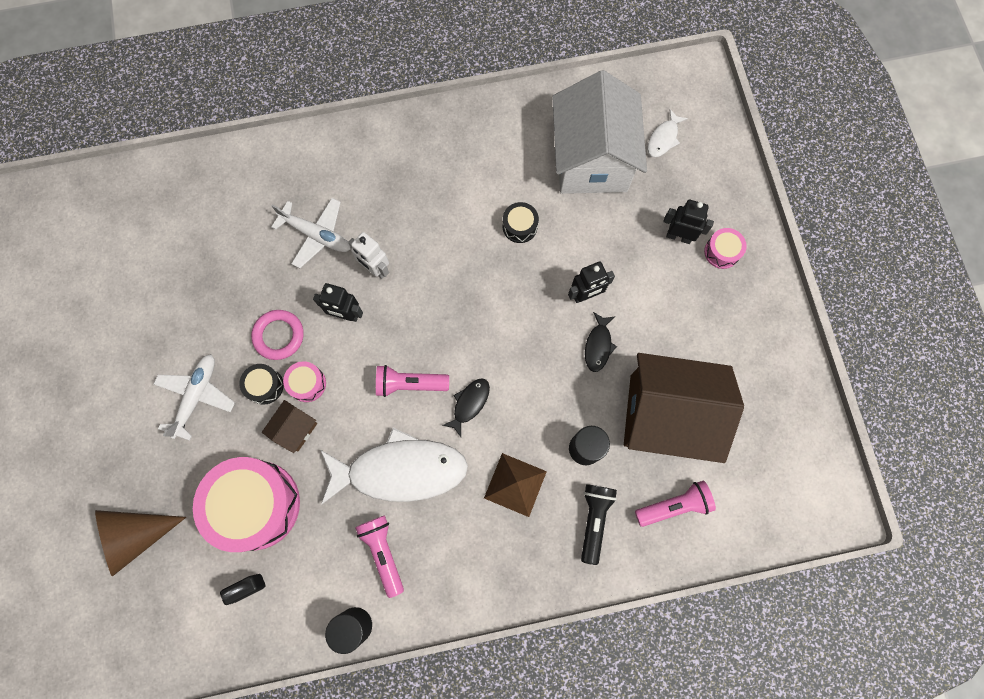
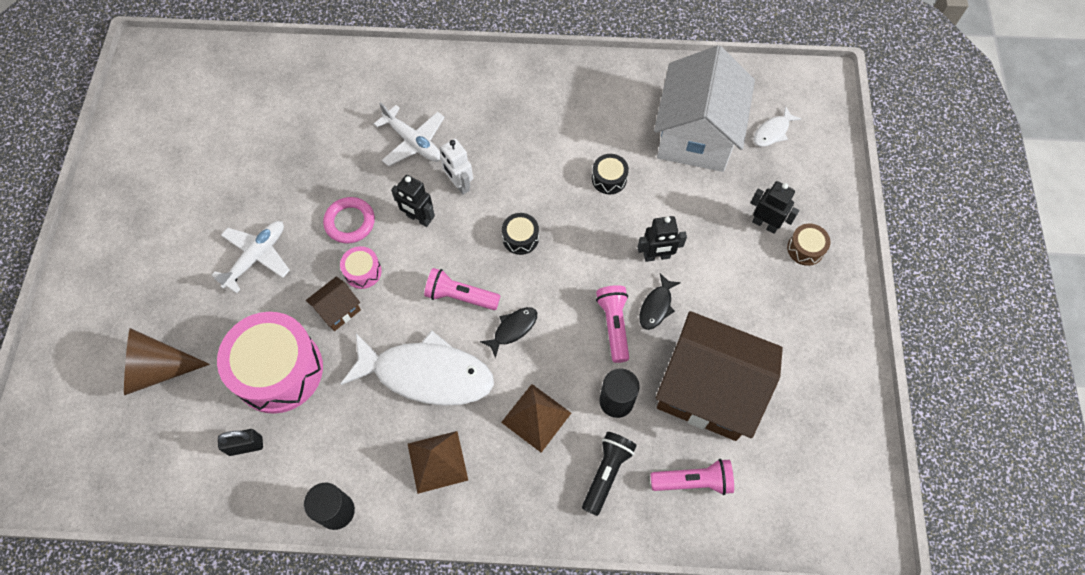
camera: 15 degrees right, 10 degrees down
black drum [240,364,284,405] -> black drum moved to [502,213,539,255]
pink flashlight [355,516,404,598] -> pink flashlight moved to [596,285,629,363]
pink drum [704,228,747,269] -> brown drum [787,224,830,266]
none -> brown pyramid [408,431,468,494]

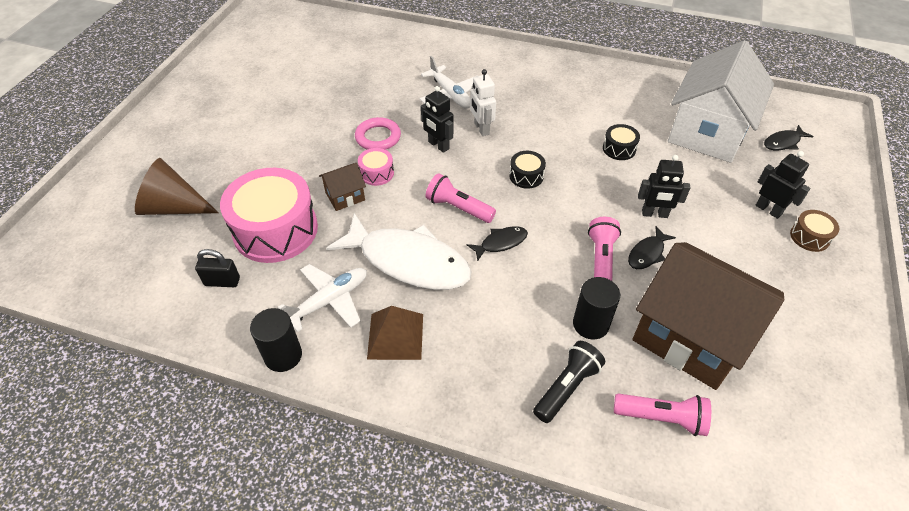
camera: 15 degrees right, 15 degrees down
white plane [211,221,290,293] -> white plane moved to [277,264,367,332]
brown pyramid [501,384,571,453] -> none
white fish [754,106,801,147] -> black fish [764,125,814,150]

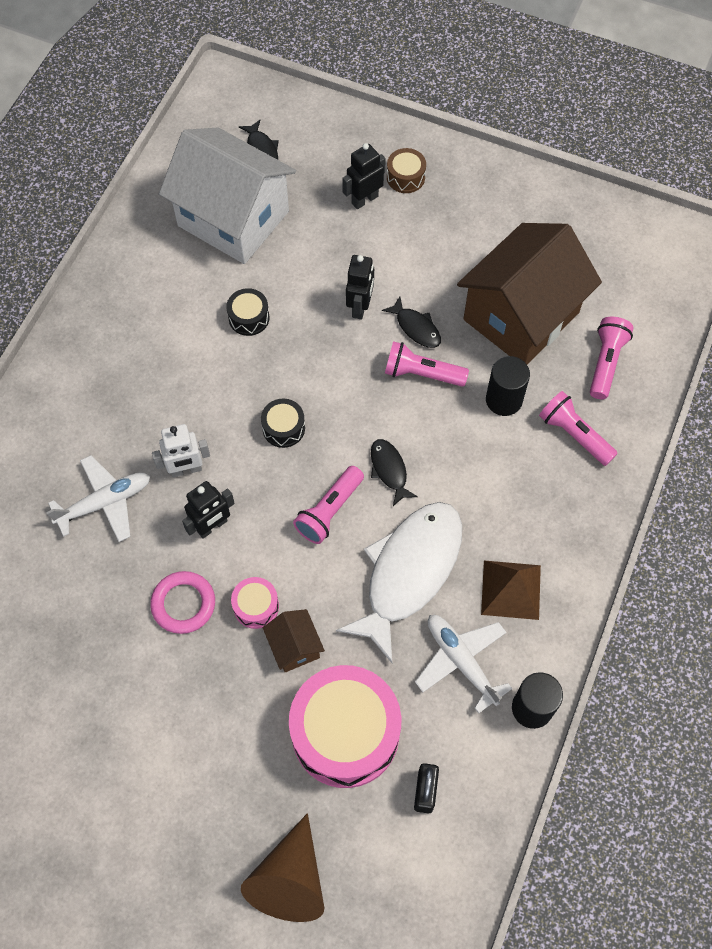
camera: 85 degrees left, 15 degrees up
black flashlight [533,341,605,423] -> pink flashlight [539,391,618,466]

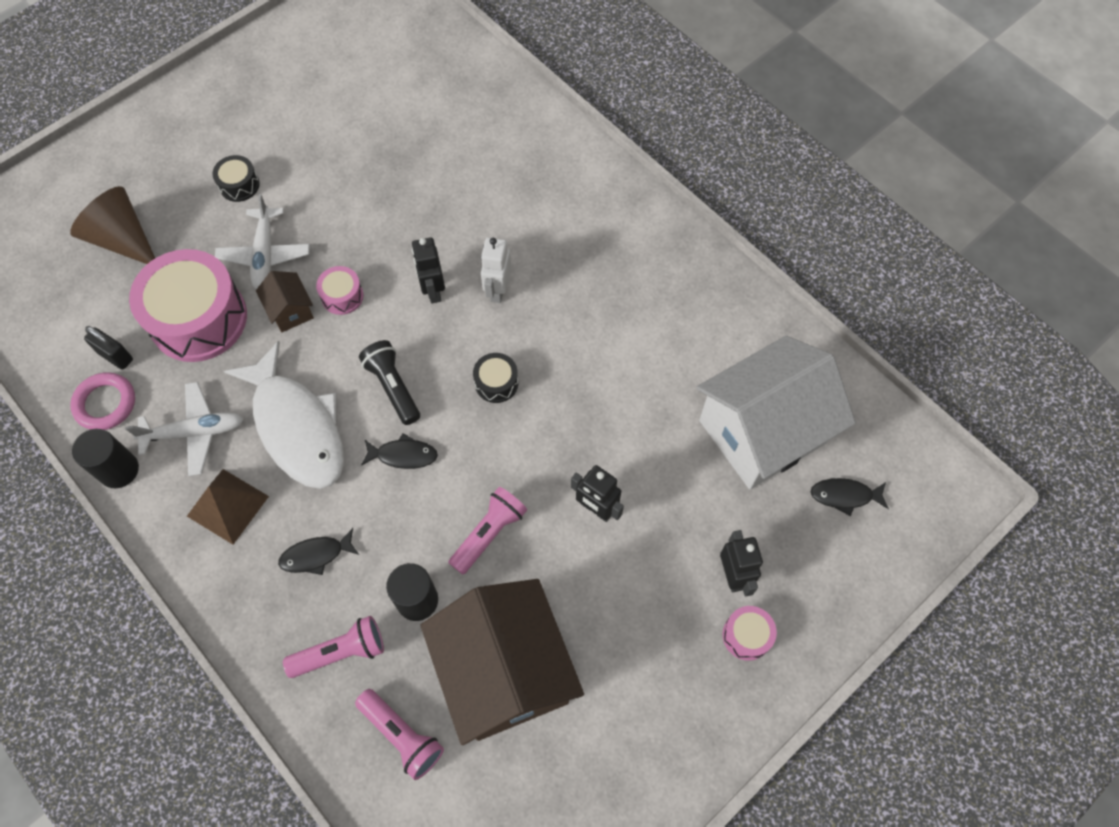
camera: 115 degrees right, 0 degrees up
white plane [46,455,150,542] -> white plane moved to [215,194,310,289]
pink ring [150,571,215,634] -> pink ring moved to [70,372,135,430]
black drum [226,288,270,336] -> black drum moved to [213,155,260,202]
brown house [263,609,325,672] -> brown house turned 60 degrees clockwise [256,271,314,332]
pink flashlight [293,466,364,544] -> black flashlight [359,340,420,425]
black fish [382,296,441,348] -> black fish moved to [278,528,359,575]
brown drum [387,148,426,193] -> pink drum [723,606,777,661]

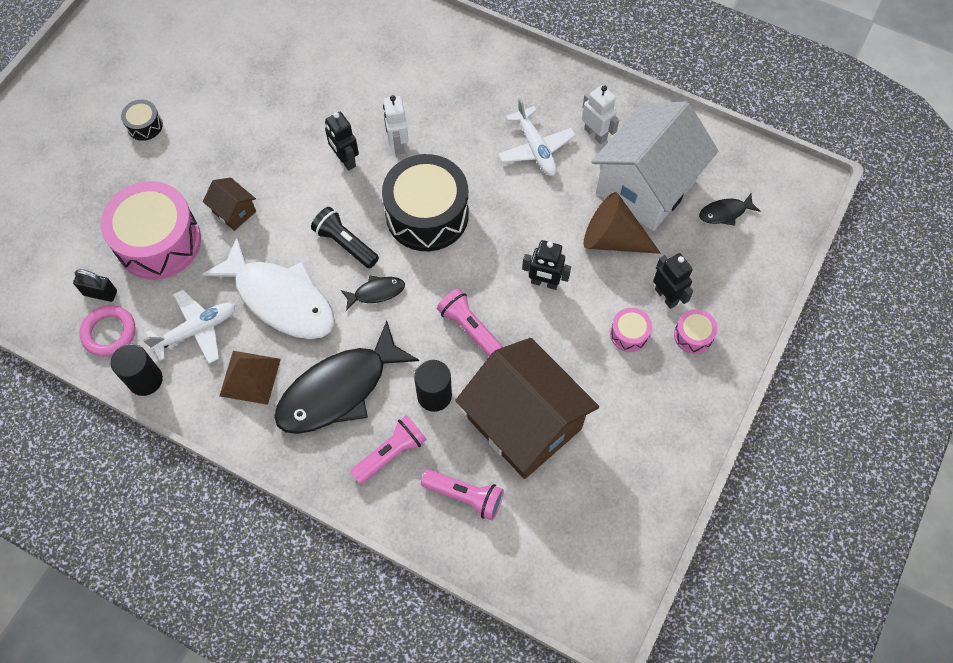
camera: 20 degrees left, 0 degrees up
brown cone [70,186,155,264] -> brown cone moved to [584,192,661,254]
white plane [215,194,310,289] -> white plane moved to [498,98,576,176]
black fish [278,528,359,575] -> black fish [274,321,419,434], size x2.28
pink drum [316,266,363,315] -> pink drum moved to [610,308,652,352]
pink flashlight [448,487,527,575] -> pink flashlight turned 60 degrees counterclockwise [437,288,503,357]
black drum [473,353,518,403] -> black drum [382,154,469,251], size x2.26
none -> white robot [582,85,619,144]

